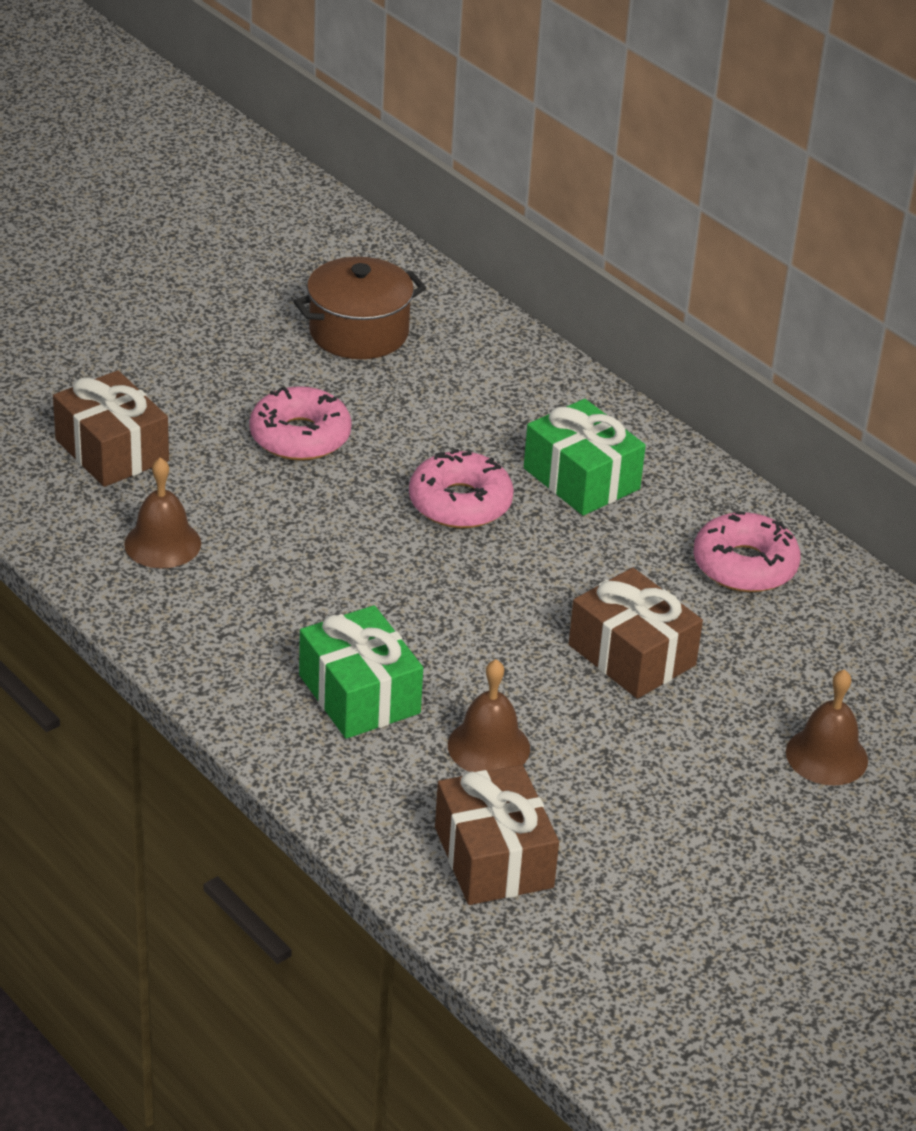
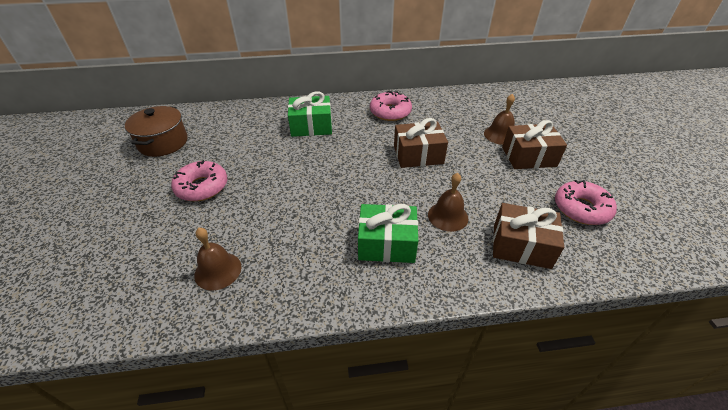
camera: 55 degrees left, 5 degrees up
brown gift [53,370,169,487] -> brown gift moved to [502,120,567,169]
pink donut [409,449,514,528] -> pink donut moved to [555,180,617,225]

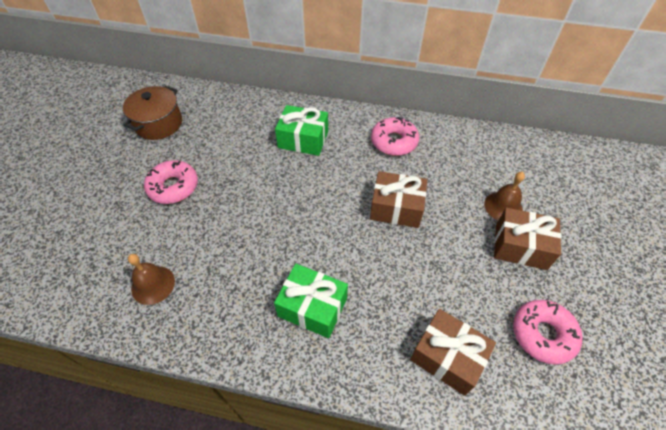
camera: 20 degrees right, 10 degrees up
brown bell [428,173,468,232] -> none

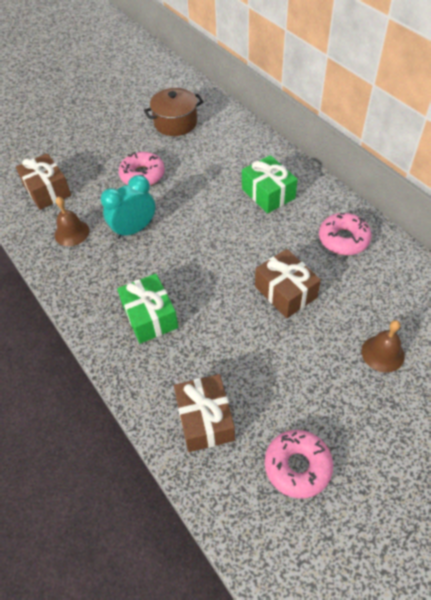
camera: 45 degrees right, 0 degrees up
brown gift [494,207,561,270] -> brown gift moved to [16,153,71,210]
none -> turquoise clock [101,175,155,239]

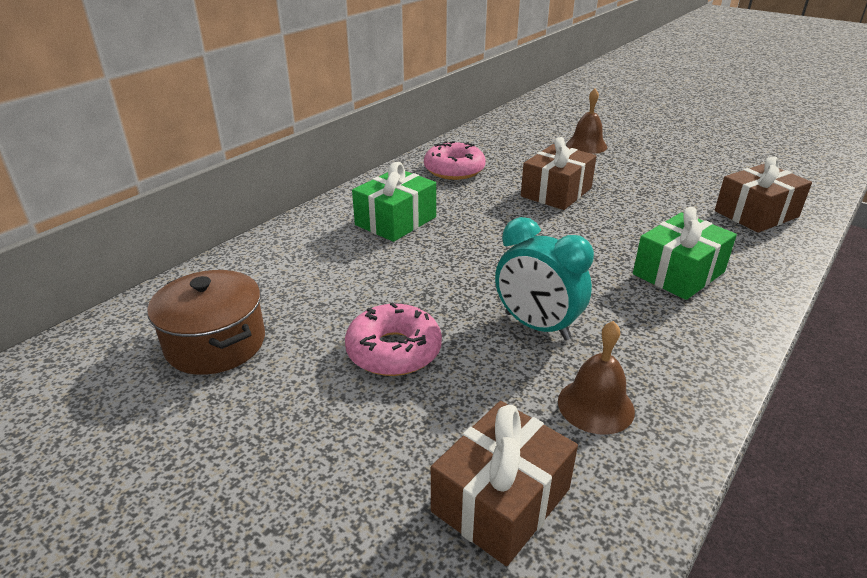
camera: 110 degrees left, 20 degrees down
pink donut [265,430,333,499] -> none

